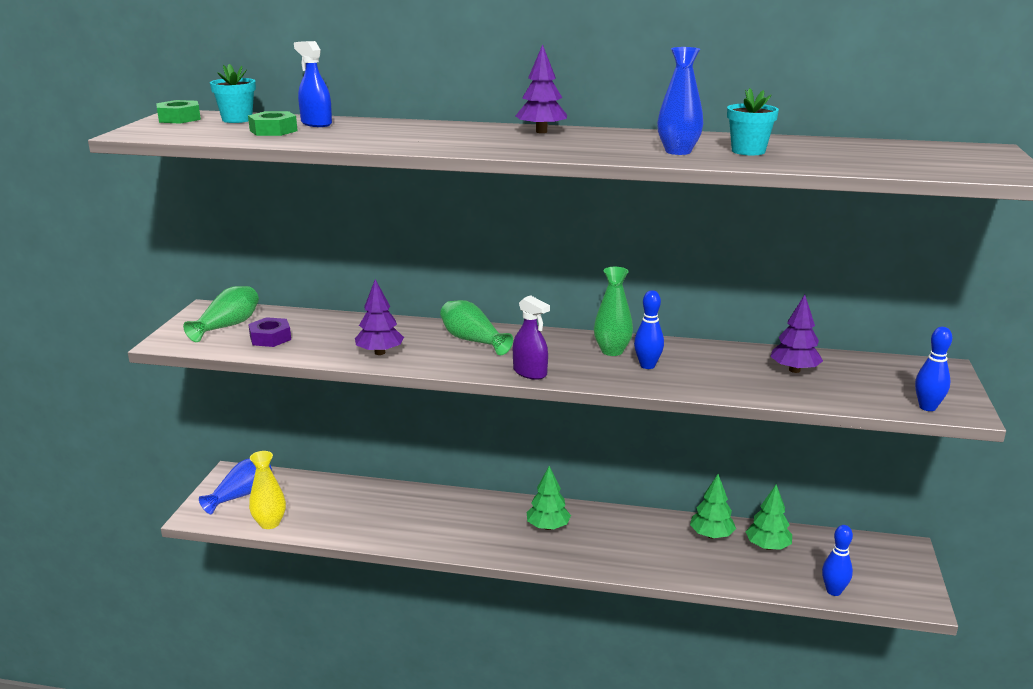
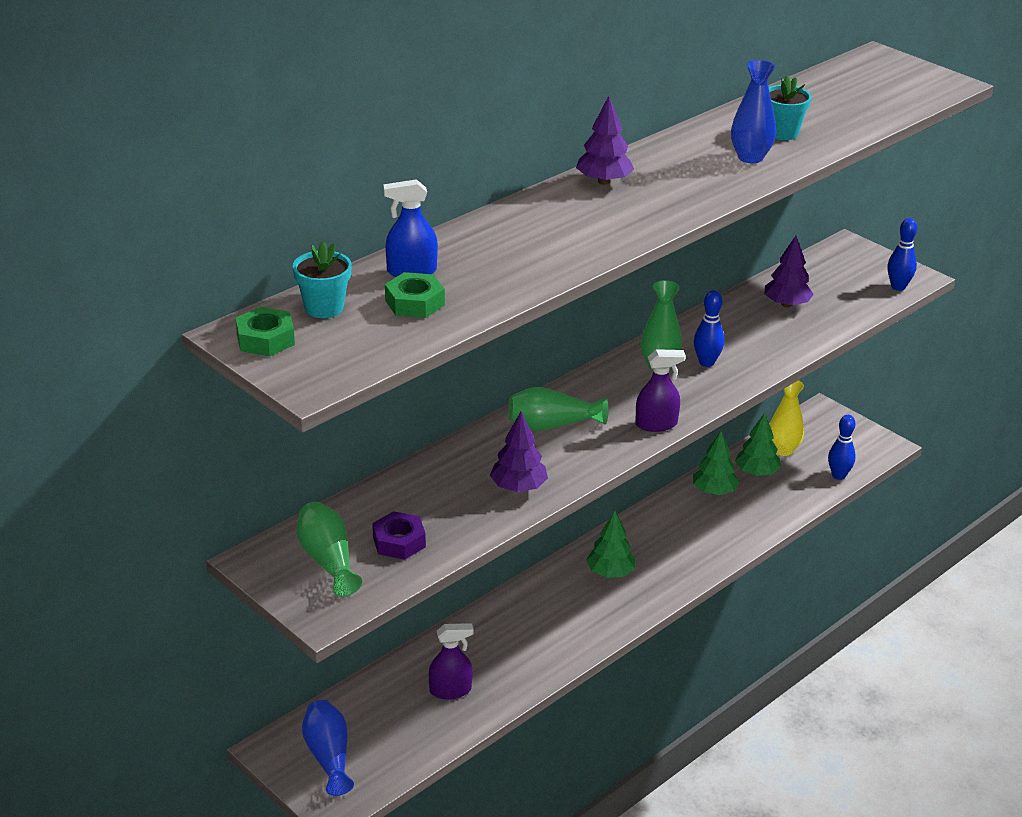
camera: 55 degrees left, 10 degrees up
yellow vase [249,451,286,529] -> yellow vase moved to [769,380,804,456]
none -> purple spray bottle [429,623,474,699]

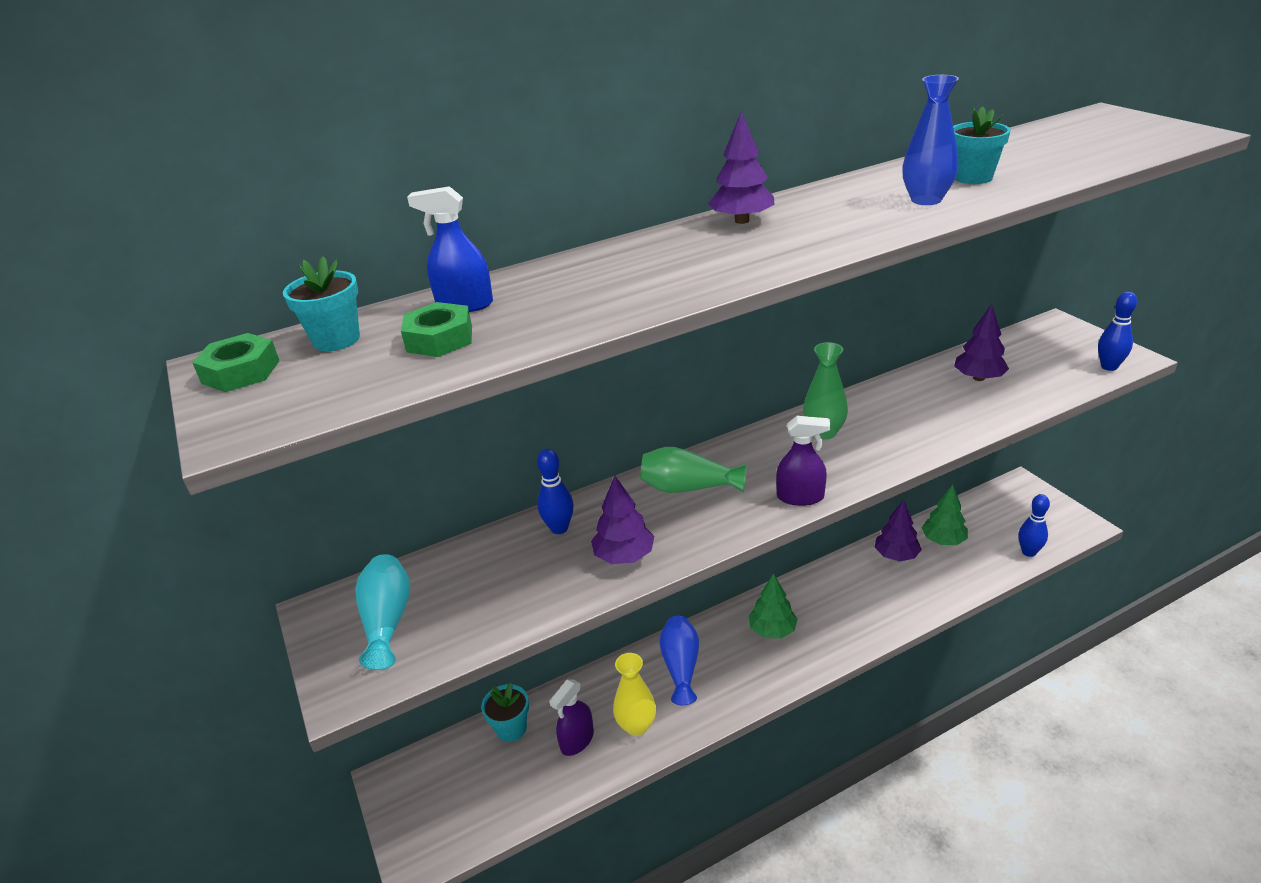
camera: 20 degrees right, 0 degrees up
green vase [297,501,362,597] -> turquoise vase [355,554,410,670]
blue vase [302,700,354,796] -> blue vase moved to [660,616,699,705]
purple nut [372,511,426,560] -> none
purple spray bottle [429,623,474,699] -> purple spray bottle turned 120 degrees clockwise [549,679,594,756]
green tree [693,431,739,495] -> purple tree [875,499,922,561]
blue bowling pin [694,290,724,367] -> blue bowling pin moved to [537,449,574,534]
yellow vase [769,380,804,456] -> yellow vase moved to [613,653,656,736]
none -> turquoise flower pot [481,683,529,742]

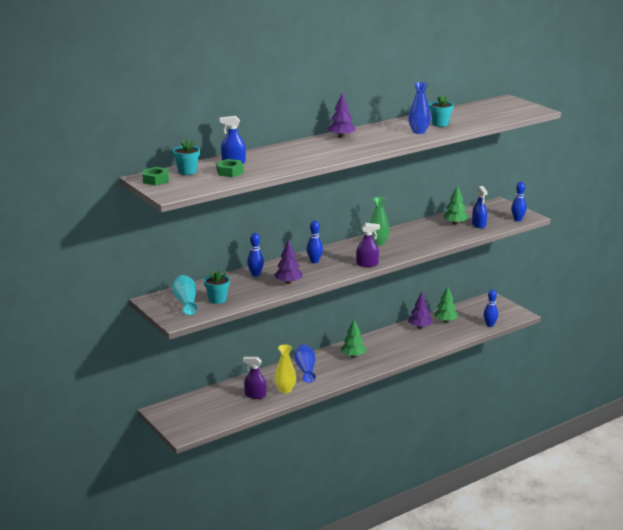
camera: 10 degrees left, 10 degrees down
turquoise flower pot [481,683,529,742] -> turquoise flower pot moved to [204,270,230,304]
purple spray bottle [549,679,594,756] -> purple spray bottle turned 75 degrees clockwise [243,357,266,399]
green vase [640,447,747,493] -> blue bowling pin [307,221,323,263]
purple tree [954,304,1009,381] -> green tree [443,185,468,225]
none -> blue spray bottle [472,186,488,228]

